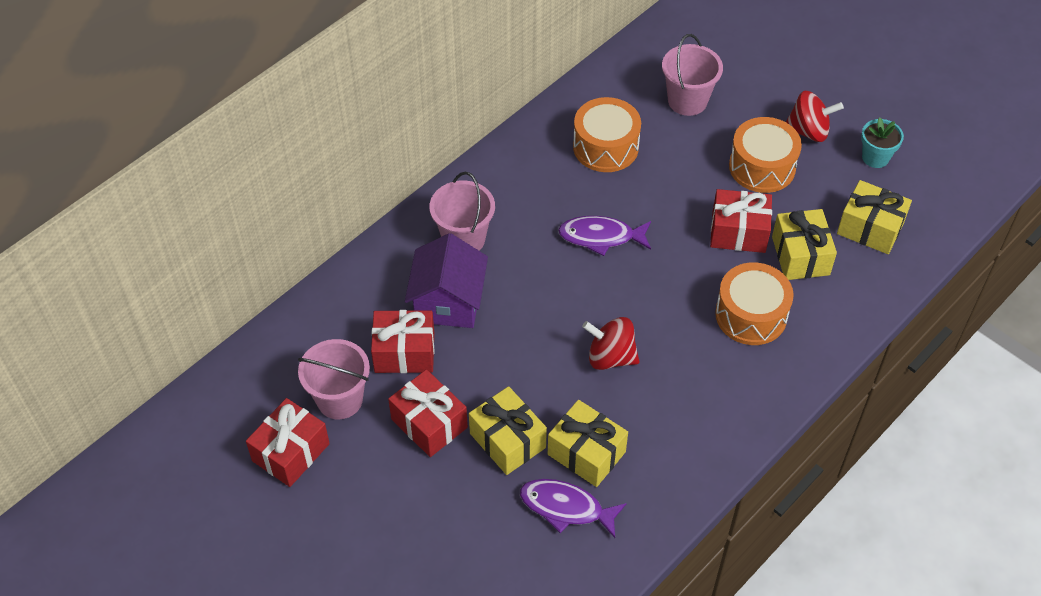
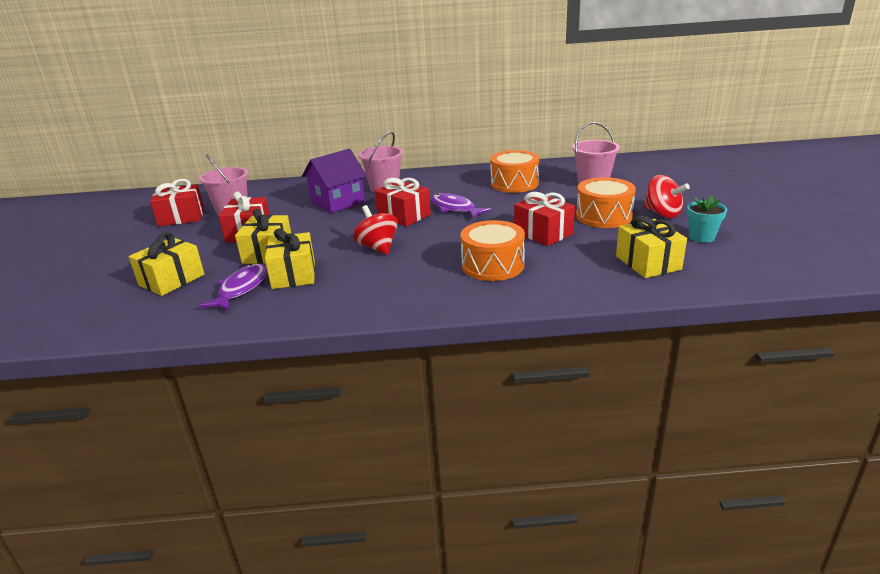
camera: 45 degrees right, 25 degrees down
red gift [371,310,434,373] -> red gift moved to [375,178,431,226]
purple fish [520,479,627,538] -> purple fish turned 45 degrees clockwise [199,263,267,311]
yellow gift [772,209,837,280] -> yellow gift moved to [129,232,205,296]

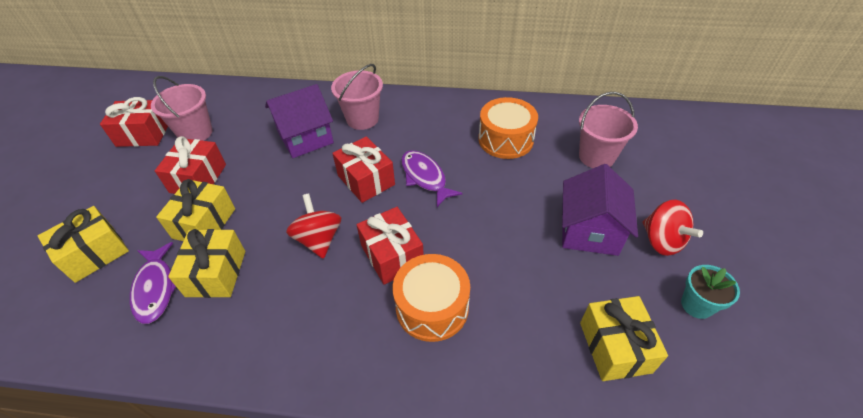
camera: 10 degrees right, 20 degrees up
purple fish [199,263,267,311] -> purple fish turned 135 degrees clockwise [130,242,176,324]
red gift [514,192,575,246] -> red gift moved to [357,207,424,285]
orange drum [576,177,636,228] -> purple house [562,164,638,256]

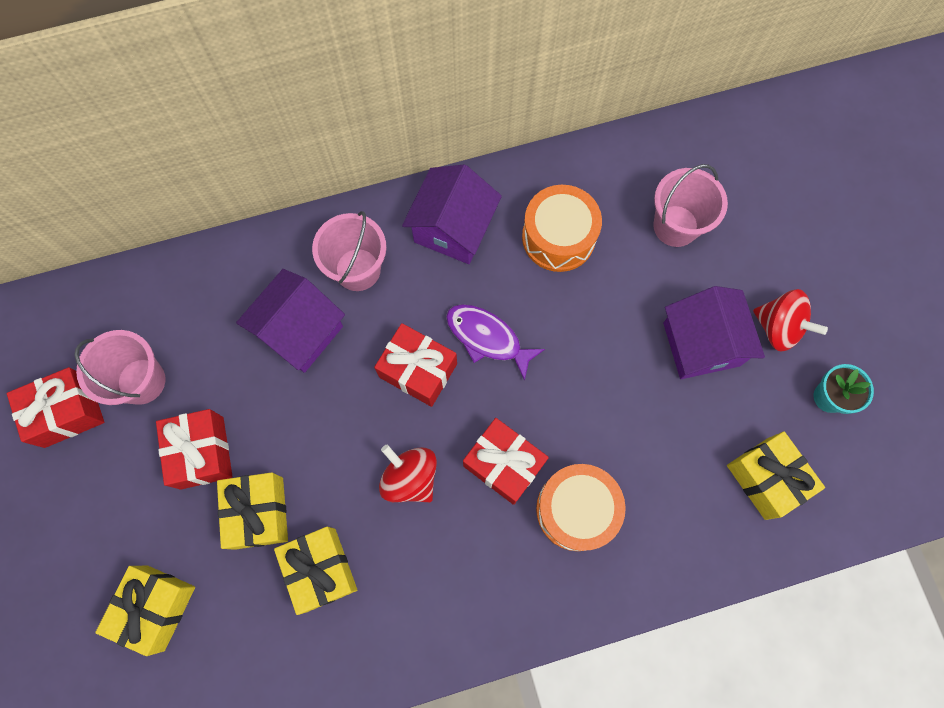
camera: 25 degrees left, 25 degrees up
purple fish [130,242,176,324] -> none
none -> purple house [402,165,502,264]

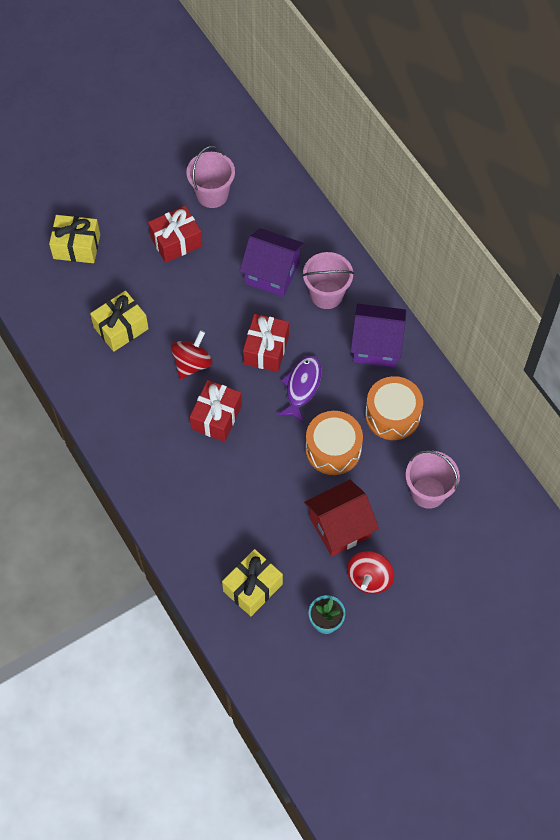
camera: 75 degrees right, 10 degrees down
red gift [7,367,104,448] -> none
yellow gift [217,472,288,550] -> none
orange drum [536,464,626,551] -> orange drum moved to [306,411,363,475]
purple house [663,286,765,379] -> red house [304,480,379,556]

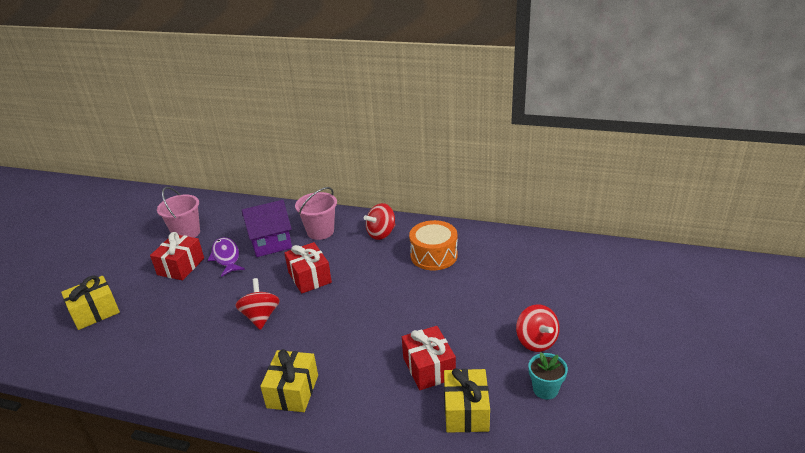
camera: 40 degrees left, 30 degrees down
yellow gift [90,291,149,352] -> yellow gift moved to [260,349,318,412]
red gift [190,380,242,442] -> red gift moved to [402,326,456,390]
purple fish [277,355,322,423] -> purple fish moved to [208,237,245,277]
red house [304,480,379,556] -> none
orange drum [306,411,363,475] -> none
purple house [350,304,406,368] -> red spinning top [364,203,396,240]
pink bucket [406,450,460,509] -> none

